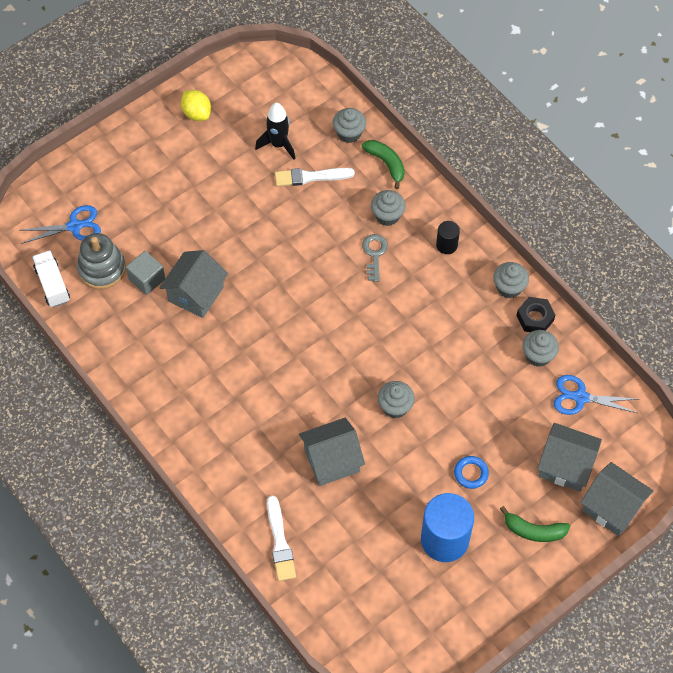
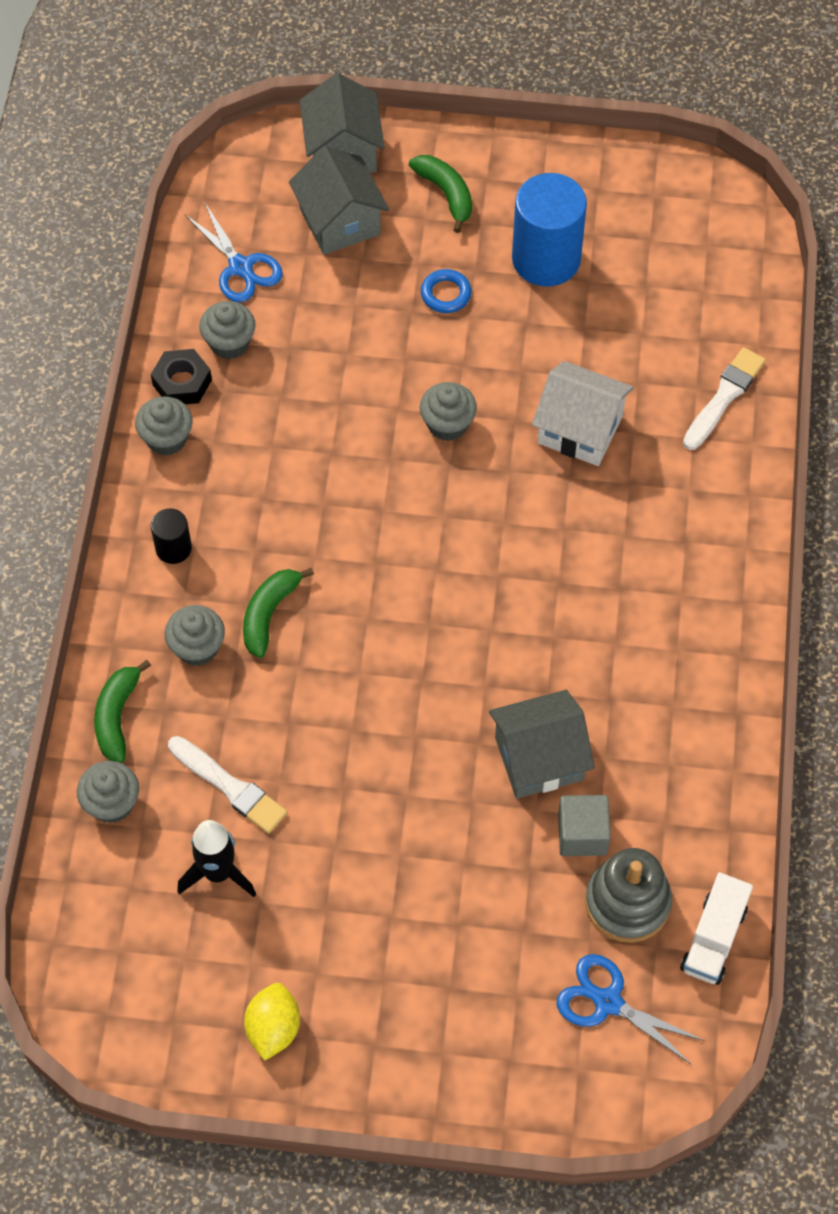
camera: 135 degrees left, 0 degrees up
grey house [299,418,365,486] -> white house [532,361,634,466]
grey key [362,234,388,282] -> green banana [243,568,314,658]

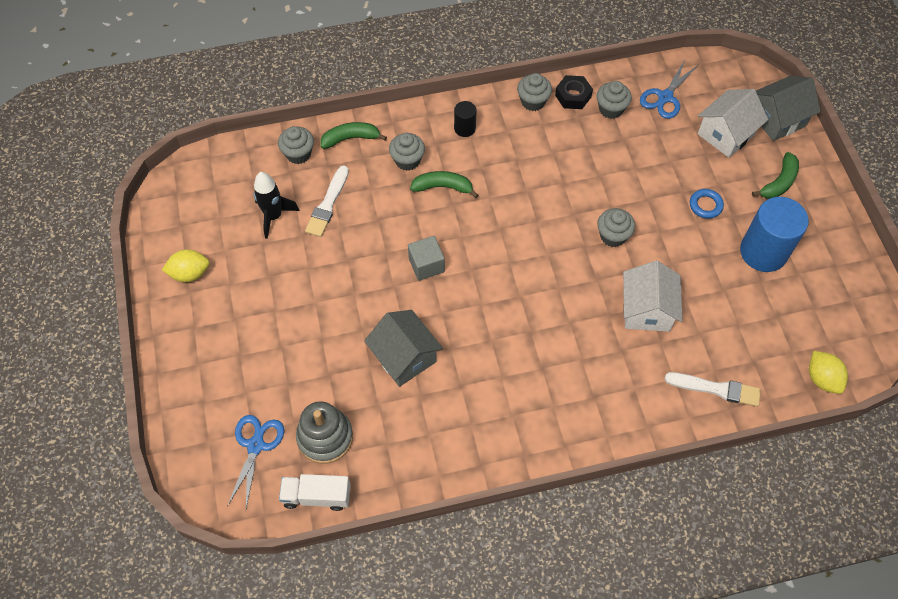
camera: 70 degrees right, 0 degrees up
grey house [289,146,389,255] -> white house [698,89,768,158]
grey cube [558,795,611,856] -> grey cube moved to [408,236,445,281]
none -> yellow lemon [809,351,848,394]

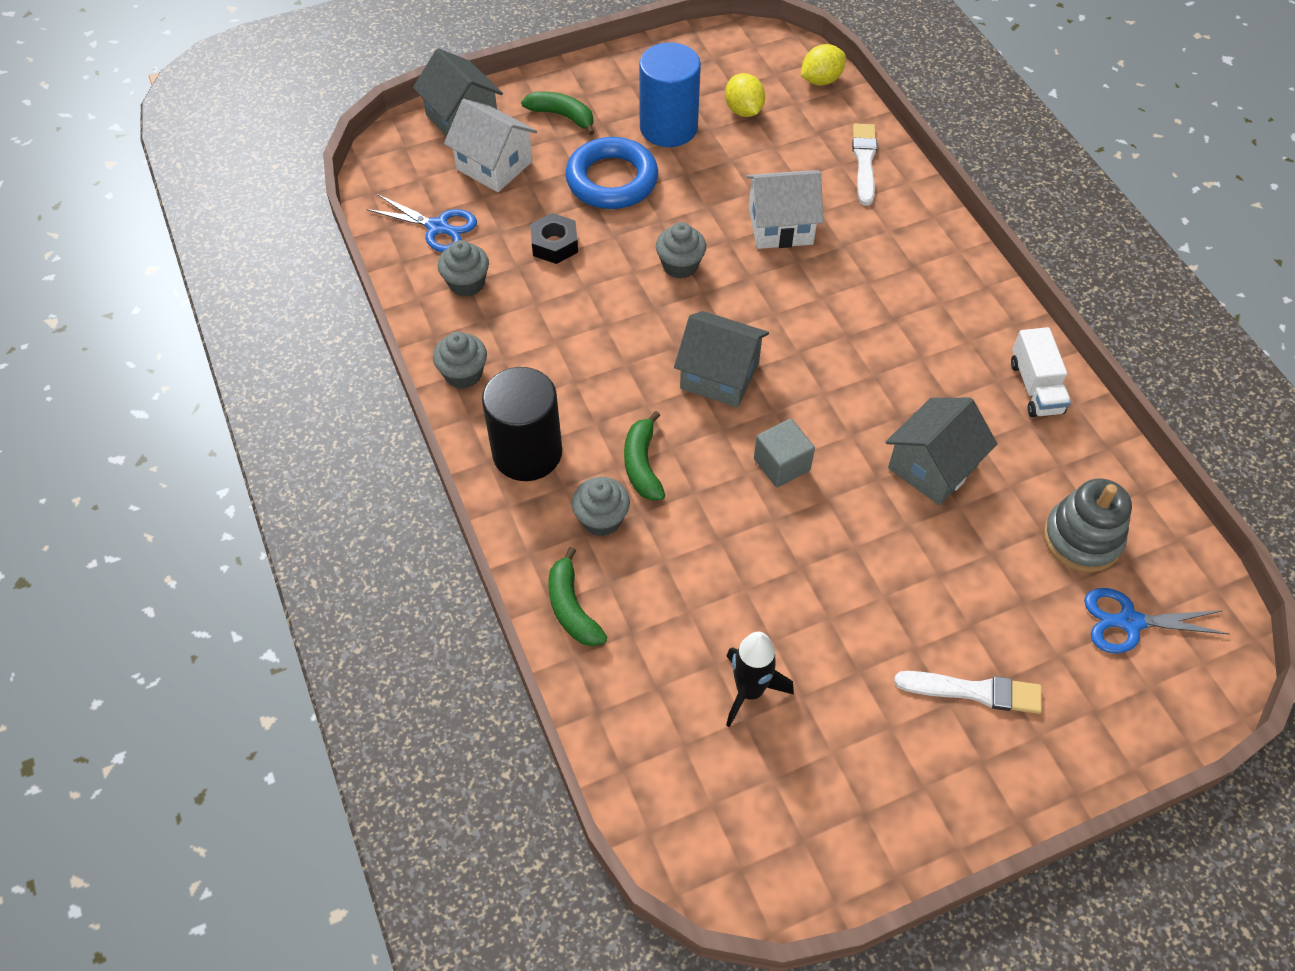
camera: 100 degrees left, 5 degrees down
yellow lemon [162,249,209,282] -> yellow lemon moved to [725,73,765,117]
grey cupcake [278,126,314,164] -> none
white truck [279,474,351,511] -> white truck moved to [1011,327,1071,417]
white brush [305,165,349,237] -> white brush moved to [894,671,1042,714]
black cylinder [454,101,477,137] -> black cylinder [482,367,562,481], size x2.04
black nut [555,75,593,109] -> black nut moved to [530,213,578,264]
blue ring [690,189,724,219] -> blue ring [565,137,658,209], size x2.10
none -> grey house [674,311,769,407]

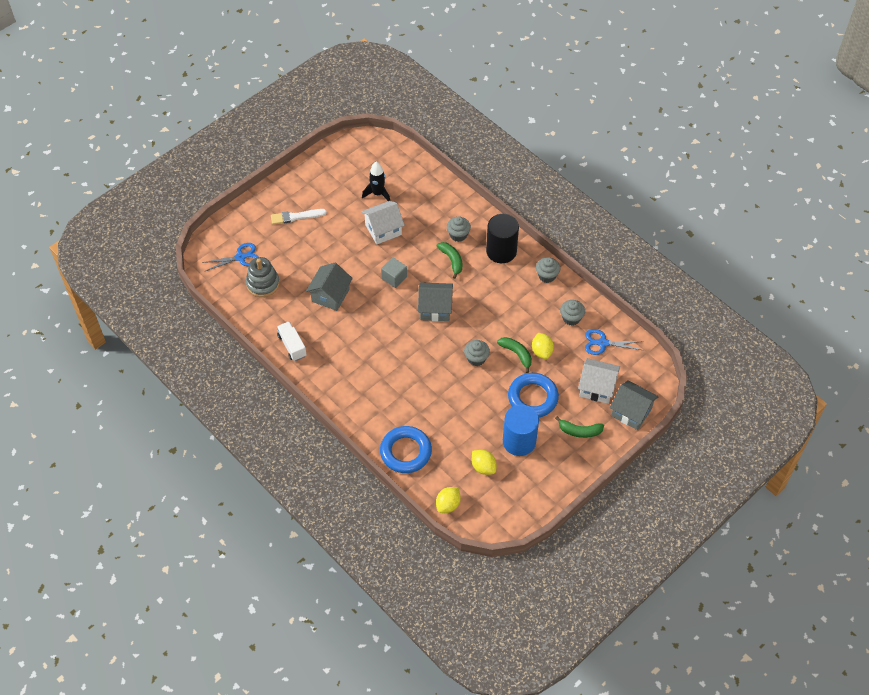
camera: 160 degrees right, 0 degrees up
black nut [530,213,578,264] -> yellow lemon [532,333,554,359]
green banana [548,547,607,646] -> green banana moved to [497,337,532,373]
white house [746,170,823,249] -> white house moved to [361,201,405,244]
white brush [852,124,877,206] -> blue ring [380,426,432,473]

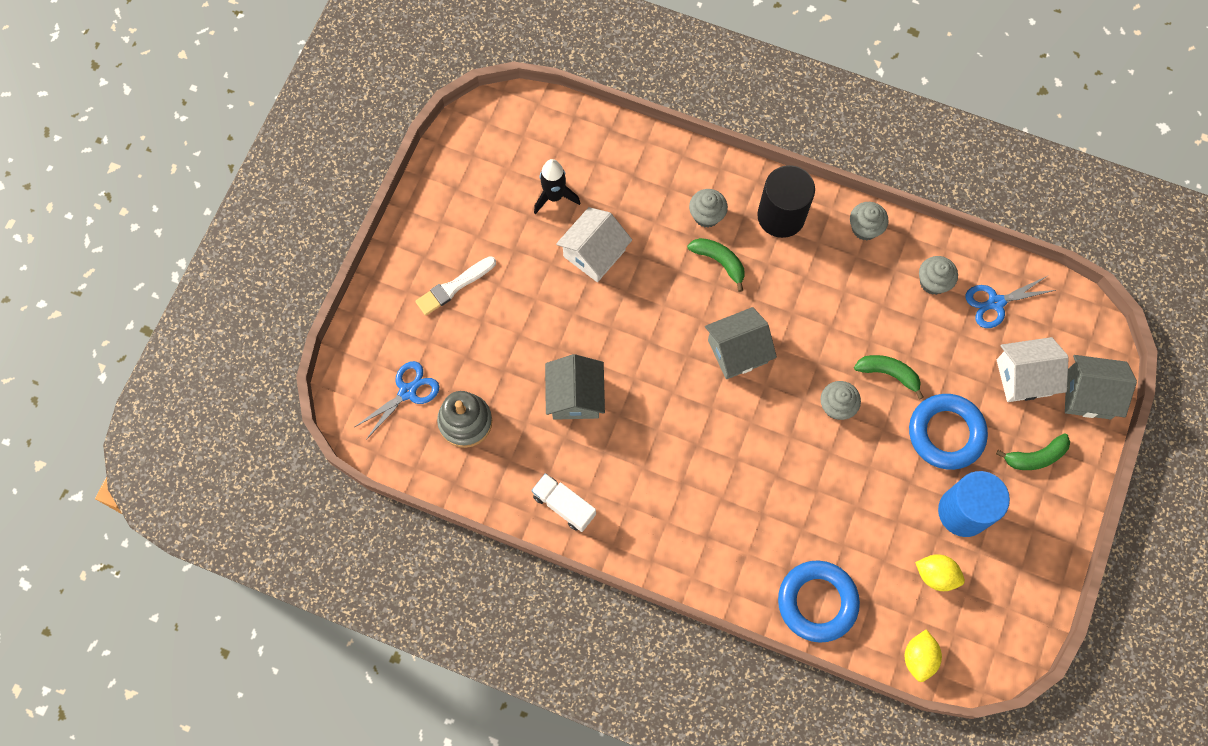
camera: 25 degrees left, 15 degrees up
grey cube [381,257,407,288] -> none
yellow lemon [532,333,554,359] -> none

